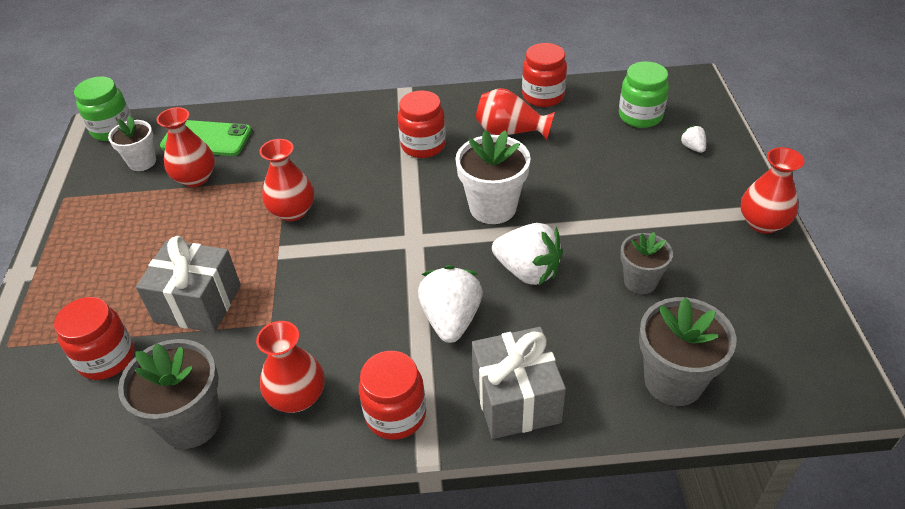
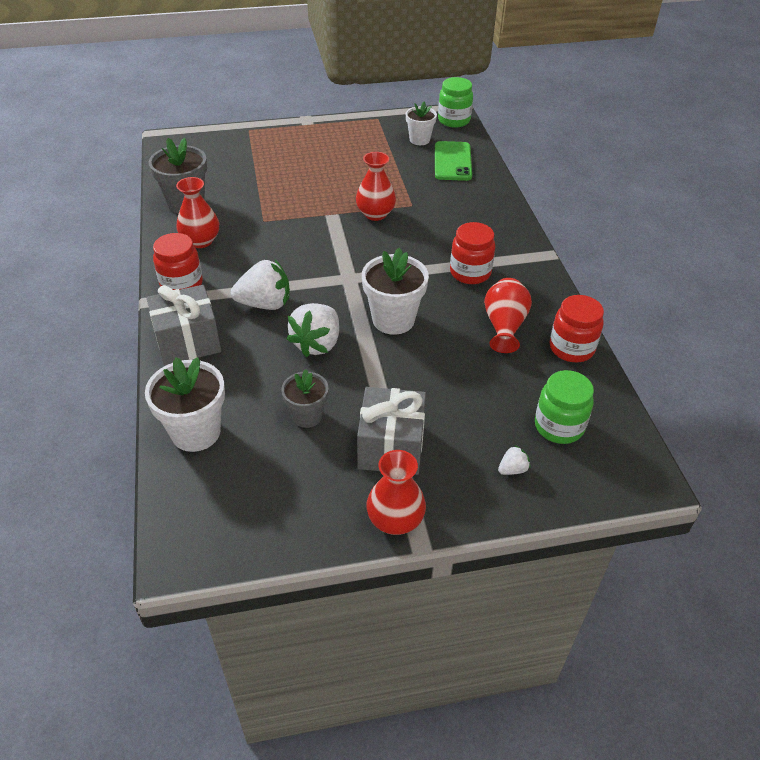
camera: 80 degrees right, 0 degrees up
red jar [54,297,134,380] -> none
grey gift [136,236,241,333] -> grey gift moved to [357,387,426,475]
red vase [157,107,215,187] -> none
grey flower pot [639,297,736,406] -> white flower pot [145,357,225,452]

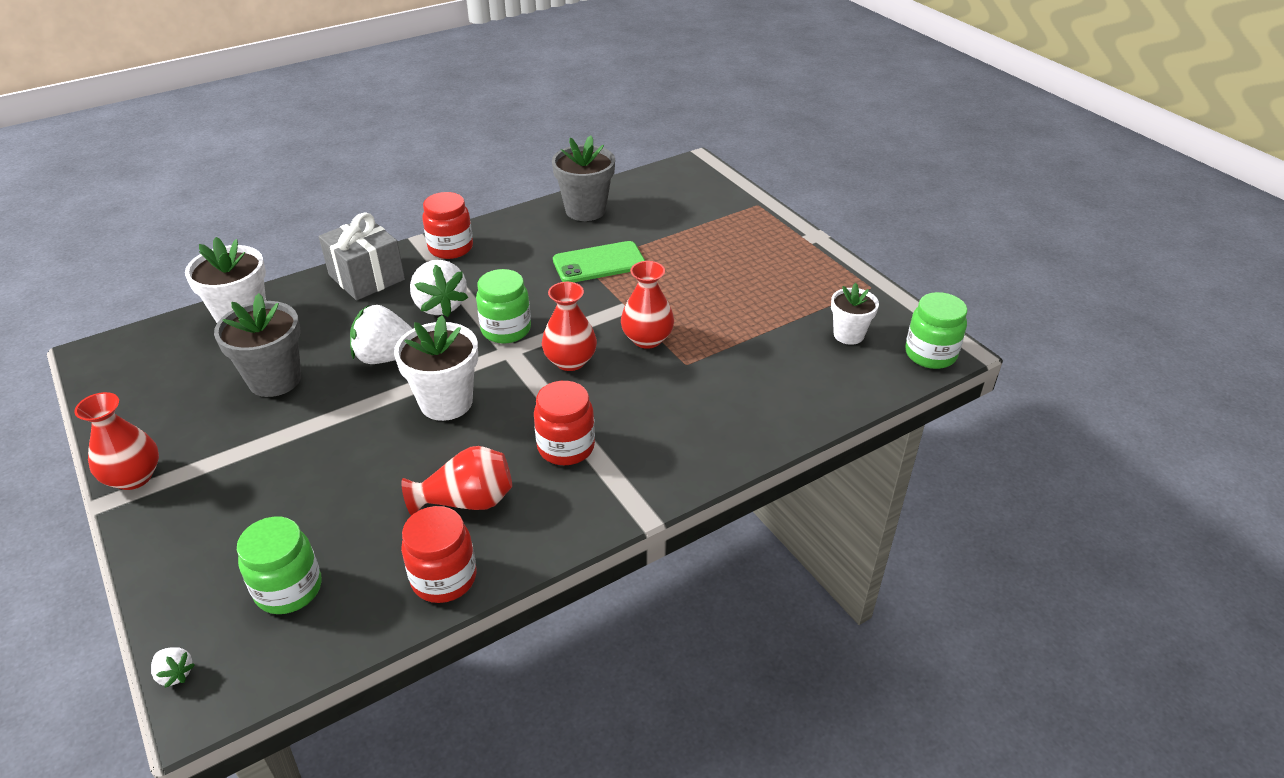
camera: 70 degrees right, 5 degrees down
red vase [176,177,219,248] -> red vase moved to [542,282,597,371]
grey flower pot [281,369,328,428] -> grey flower pot [214,293,301,397], size x1.59
grey gift [357,387,426,475] -> none
green phone [435,141,472,181] -> green phone moved to [553,241,645,282]
white strawberry [498,445,530,475] -> white strawberry moved to [151,647,195,688]
none -> green jar [476,269,531,343]

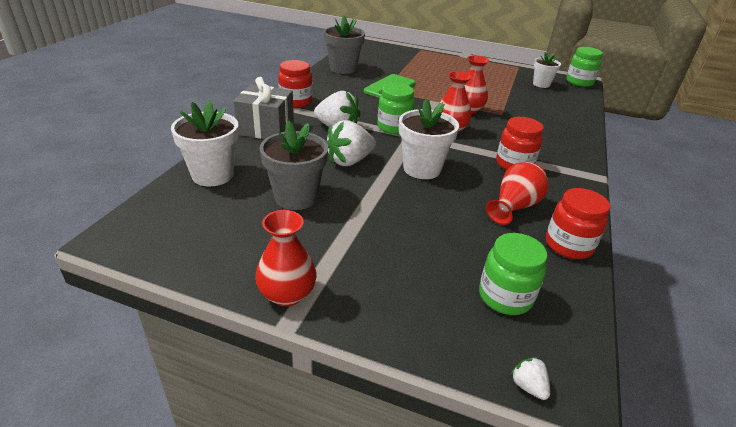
camera: 40 degrees left, 5 degrees down
white strawberry [151,647,195,688] -> white strawberry turned 120 degrees counterclockwise [510,357,550,400]

